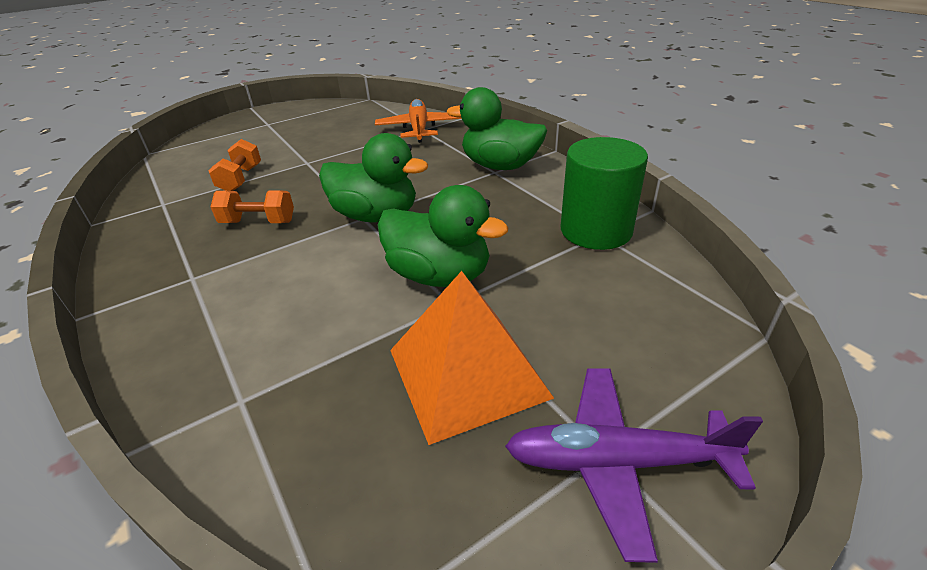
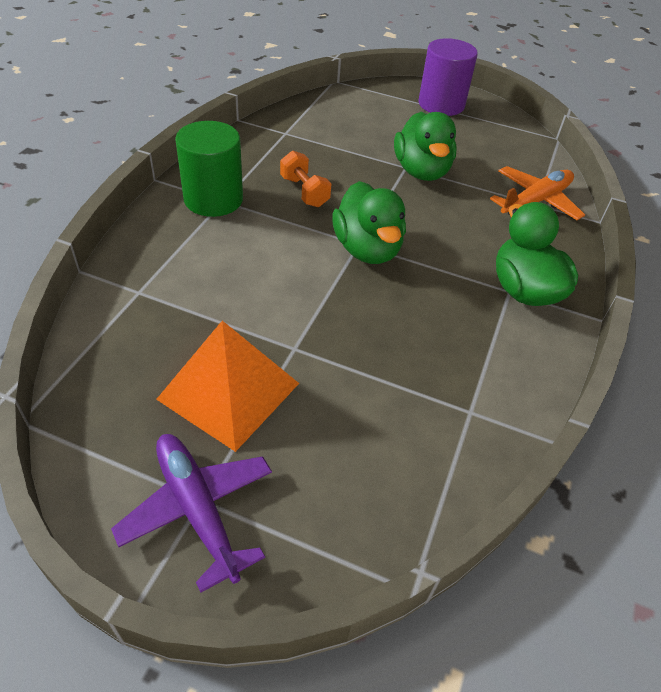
camera: 50 degrees right, 10 degrees up
orange dumbbell [208,139,261,191] -> none
green duck [378,185,509,287] -> green duck moved to [394,112,457,181]
green cylinder [561,137,648,250] -> green cylinder moved to [175,121,243,217]
none -> purple cylinder [419,38,478,116]

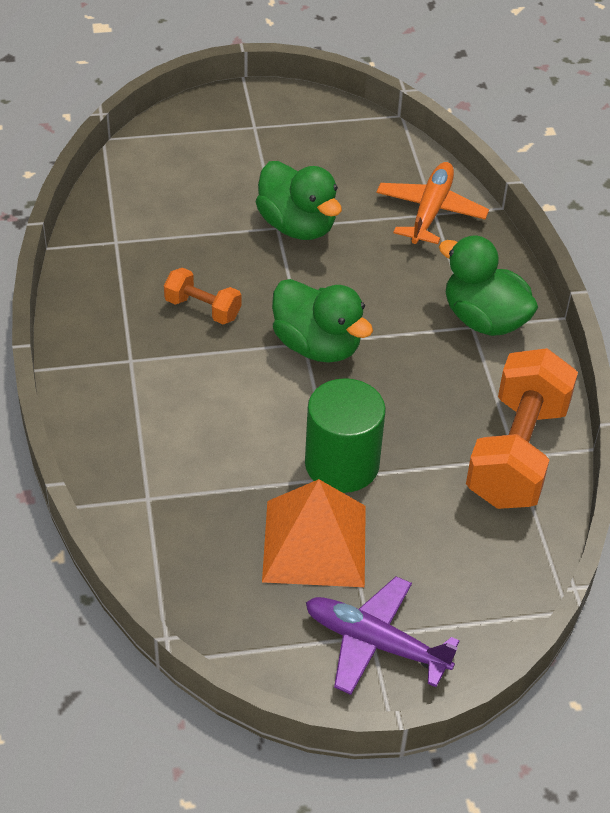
camera: 30 degrees left, 0 degrees up
green cylinder [175,121,243,217] -> green cylinder moved to [305,378,386,493]
purple cylinder [419,38,478,116] -> none
none -> orange dumbbell [466,348,578,509]

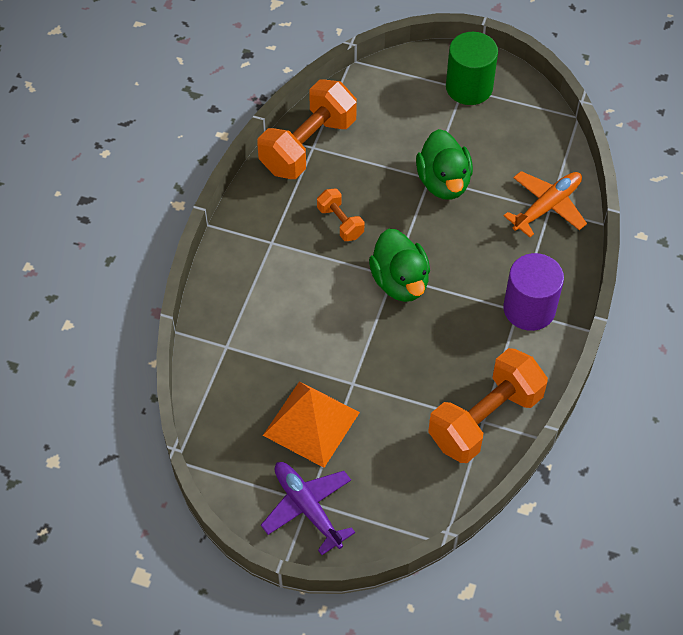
camera: 30 degrees right, 10 degrees up
green cylinder [305,378,386,493] -> green cylinder moved to [446,32,498,105]
green duck [439,236,538,336] -> purple cylinder [503,253,564,331]
none -> orange dumbbell [257,79,357,179]

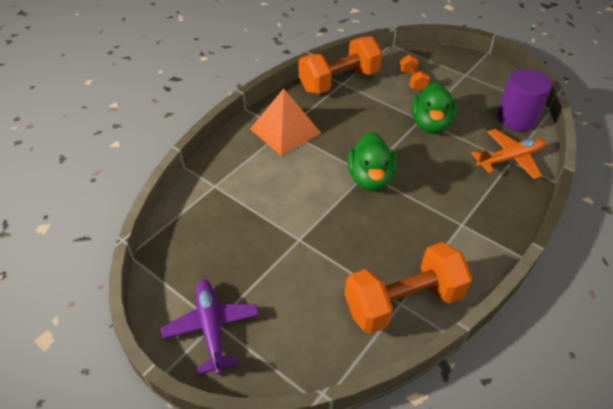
camera: 20 degrees right, 10 degrees down
orange pyramid [263,381,360,468] -> orange pyramid moved to [250,89,321,156]
orange dumbbell [317,189,365,241] -> orange dumbbell moved to [399,55,430,91]
green cylinder [446,32,498,105] -> none
purple cylinder [503,253,564,331] -> purple cylinder moved to [497,69,552,131]

